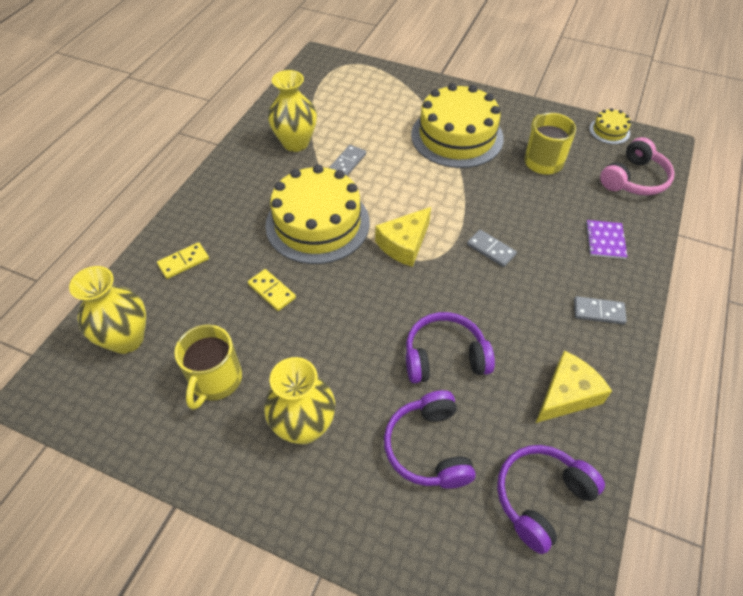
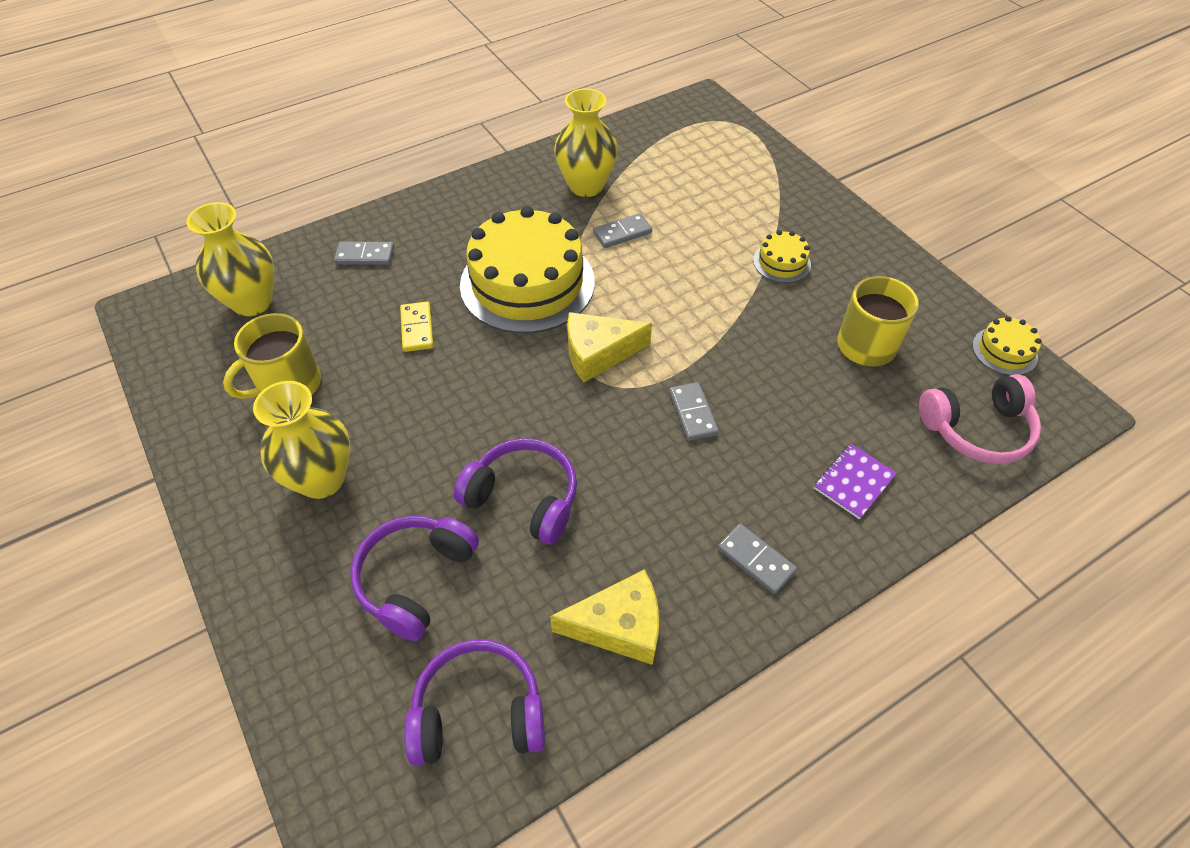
camera: 35 degrees right, 0 degrees up
yellow domino [157,242,209,279] -> grey domino [334,241,394,265]
yellow cake [411,83,504,168] -> yellow cake [753,230,811,283], size x0.44

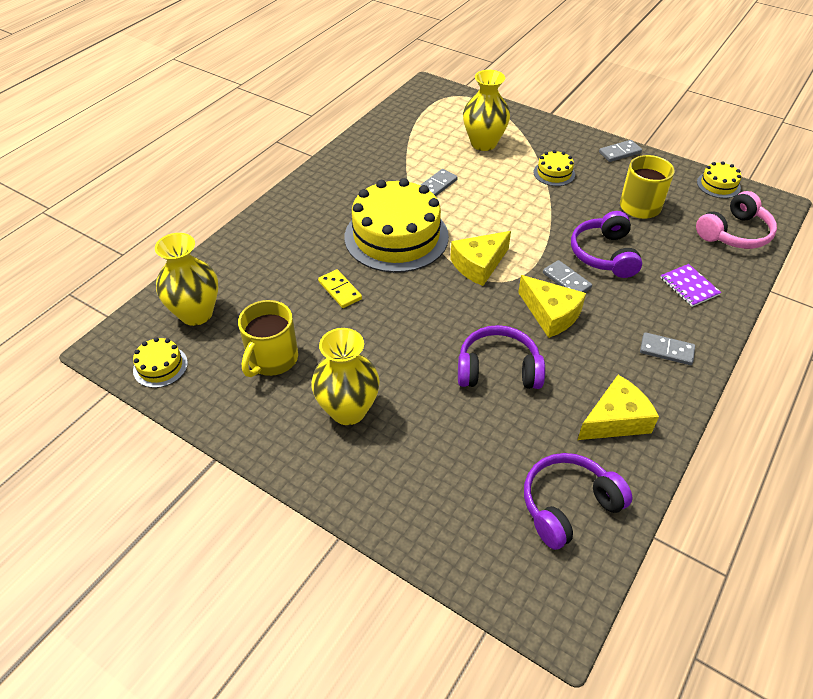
camera: 25 degrees left, 5 degrees down
grey domino [334,241,394,265] -> grey domino moved to [599,140,642,162]
purple headphones [350,516,479,641] -> purple headphones moved to [571,211,642,278]
yellow vase [554,88,618,197] -> yellow vase moved to [463,70,510,151]
purple notebook [814,444,897,519] -> purple notebook turned 45 degrees counterclockwise [660,264,721,307]
none -> yellow cake [133,337,188,388]
none -> yellow cheese [518,275,586,338]

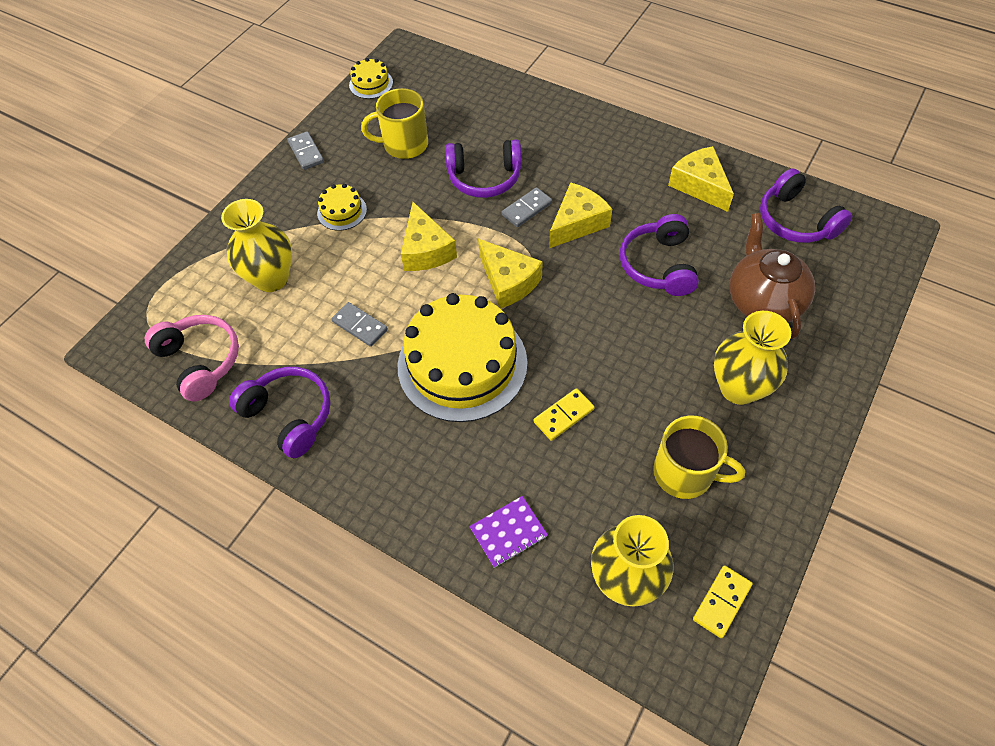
camera: 90 degrees left, 10 degrees up
yellow cake [133,337,188,388] -> yellow domino [693,566,753,638]
grey domino [640,332,695,365] -> none
purple notebook [660,264,721,307] -> purple notebook moved to [469,496,548,568]
pink headphones [696,191,777,249] -> pink headphones moved to [144,315,239,401]
none -> purple headphones [229,367,331,458]
none -> yellow cheese [401,202,457,271]
none -> brown teapot [729,213,815,339]

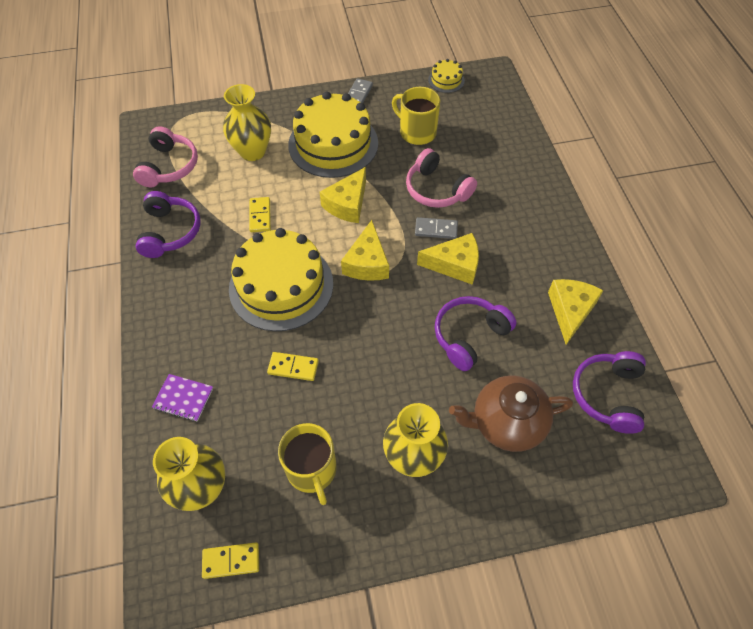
camera: 45 degrees right, 0 degrees up
yellow cake [317,184,367,231] -> yellow cake [288,91,378,178], size x2.30
grey domino [331,302,388,347] -> yellow domino [249,197,271,232]
purple headphones [445,139,522,198] -> pink headphones [406,148,477,208]
brown teapot [729,213,815,339] -> brown teapot turned 135 degrees counterclockwise [449,375,573,452]

